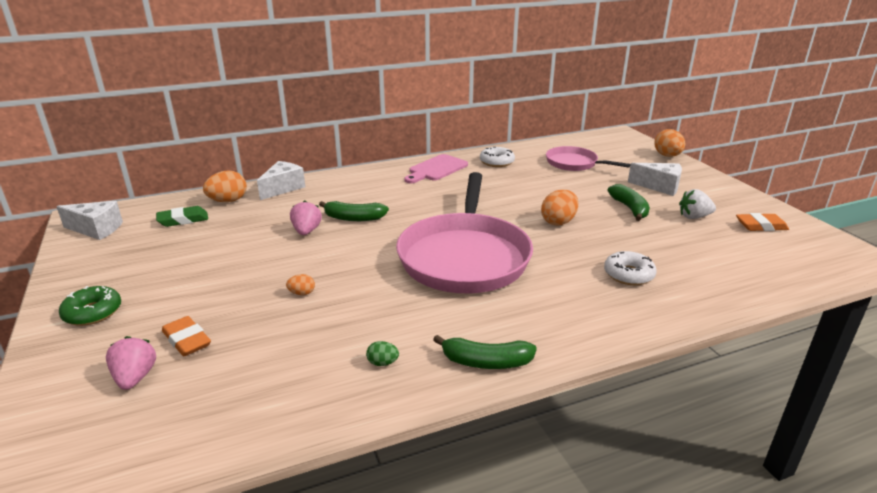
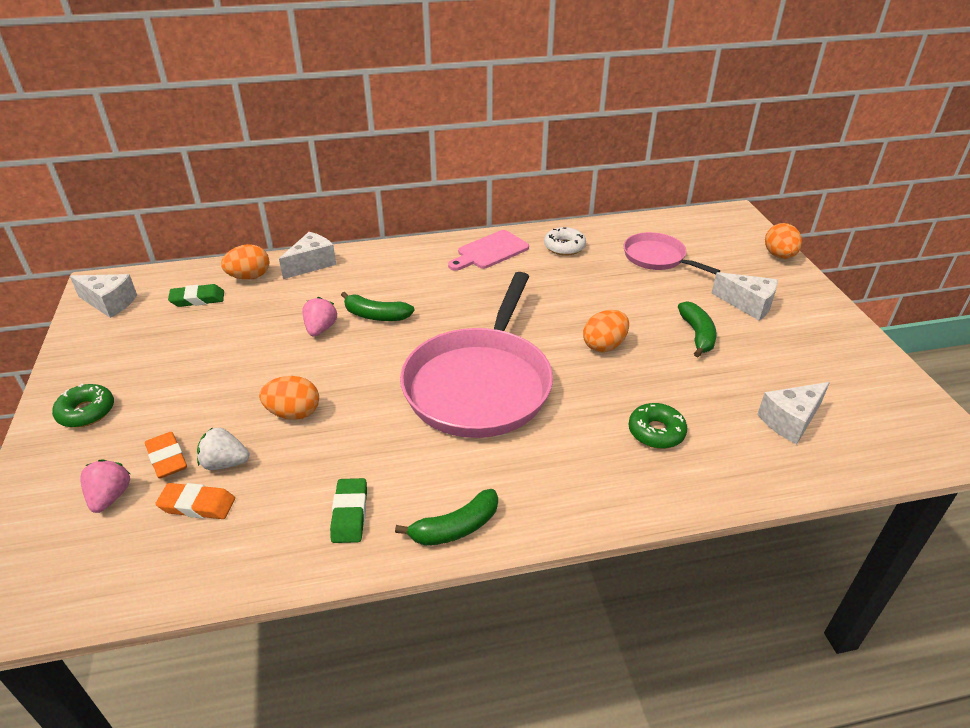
camera: 10 degrees right, 10 degrees up
orange egg [286,274,315,295] -> orange egg [259,376,319,420], size x1.94
green egg [366,341,399,366] -> green eraser [330,478,367,543]
green banana [433,335,537,369] -> green banana turned 45 degrees counterclockwise [395,489,498,546]
white donut [604,251,657,285] -> green donut [628,403,687,449]
white strawberry [679,189,716,219] -> white strawberry moved to [197,427,250,470]
orange eraser [736,213,789,231] -> orange eraser moved to [155,483,235,519]
none -> white cheese [757,382,830,444]

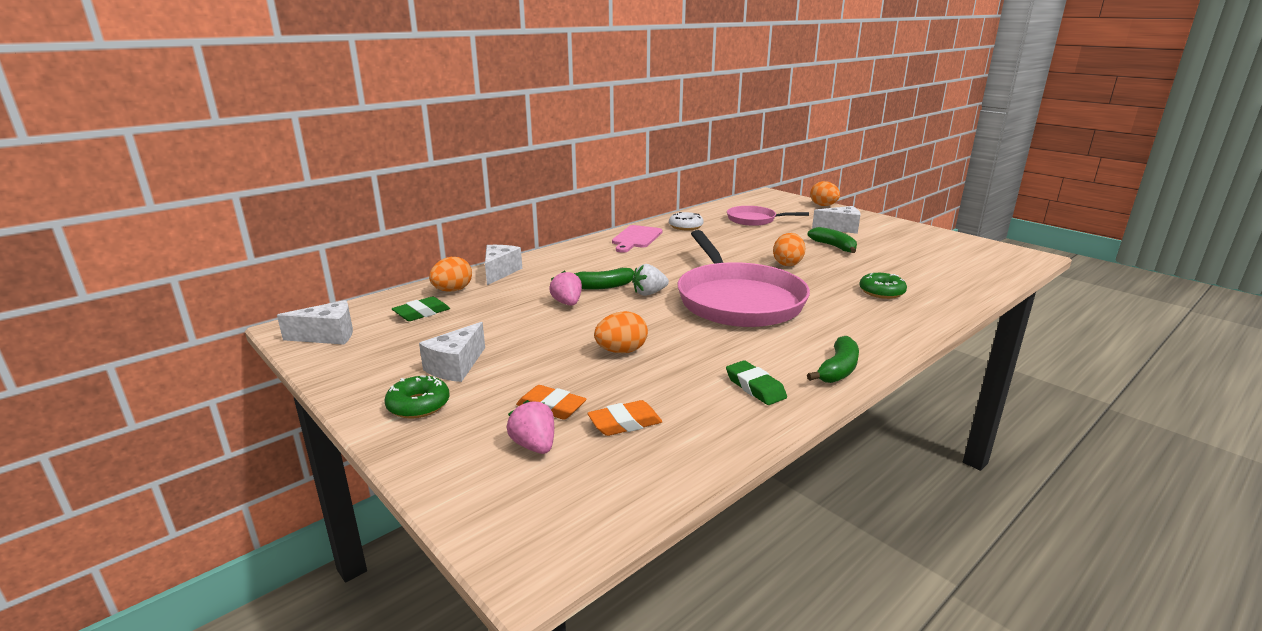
camera: 30 degrees left, 15 degrees down
white strawberry [197,427,250,470] -> white strawberry moved to [632,264,669,296]
white cheese [757,382,830,444] -> white cheese moved to [419,322,485,382]

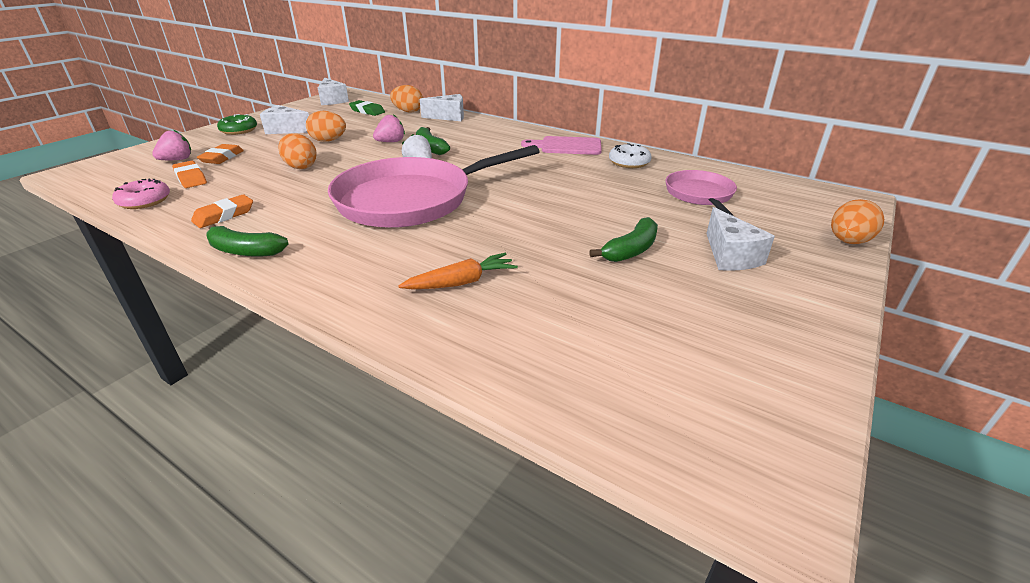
camera: 75 degrees right, 10 degrees up
green eraser [726,360,787,405] -> orange eraser [191,194,253,228]
orange egg [773,233,806,266] -> orange egg moved to [306,111,346,142]
green donut [859,273,907,299] -> orange carrot [398,253,518,290]
none -> pink donut [112,179,170,209]

